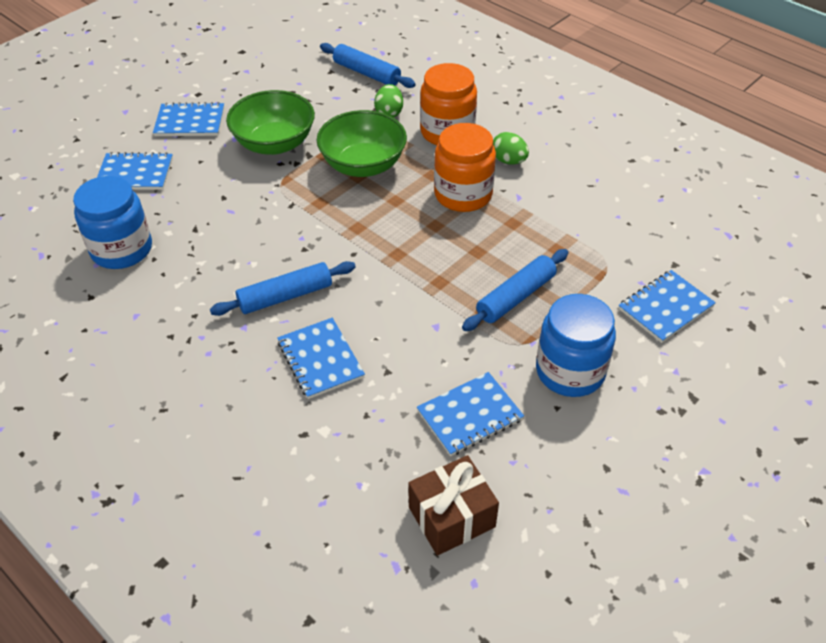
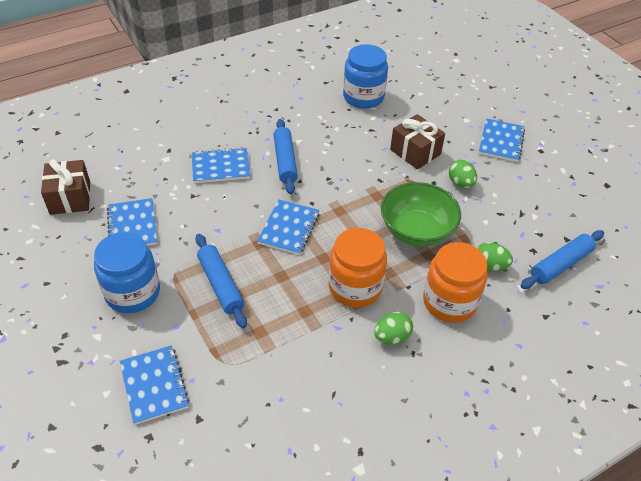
camera: 105 degrees right, 0 degrees up
blue notebook [97,152,173,190] -> blue notebook moved to [257,200,319,255]
green bowl [226,90,315,155] -> green egg [449,160,477,188]
none -> brown gift [390,114,445,169]

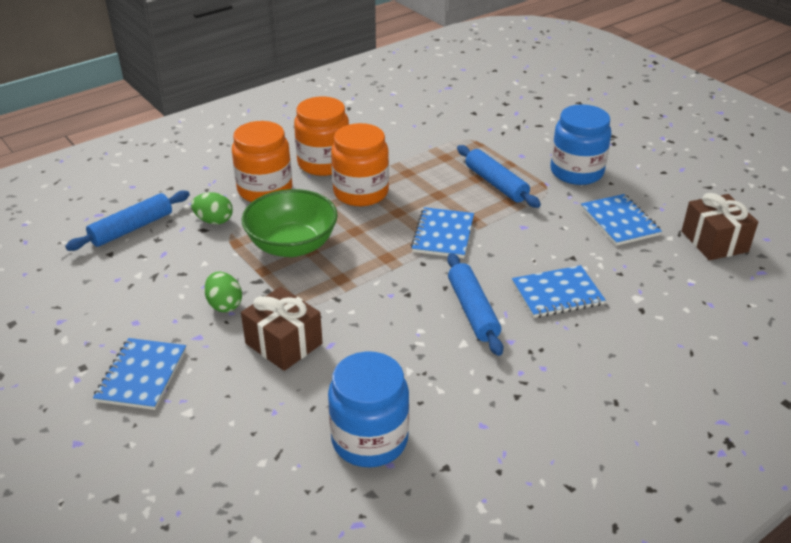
camera: 175 degrees right, 10 degrees down
blue notebook [120,345,189,425] -> none
green egg [374,312,413,344] -> orange jar [294,96,349,176]

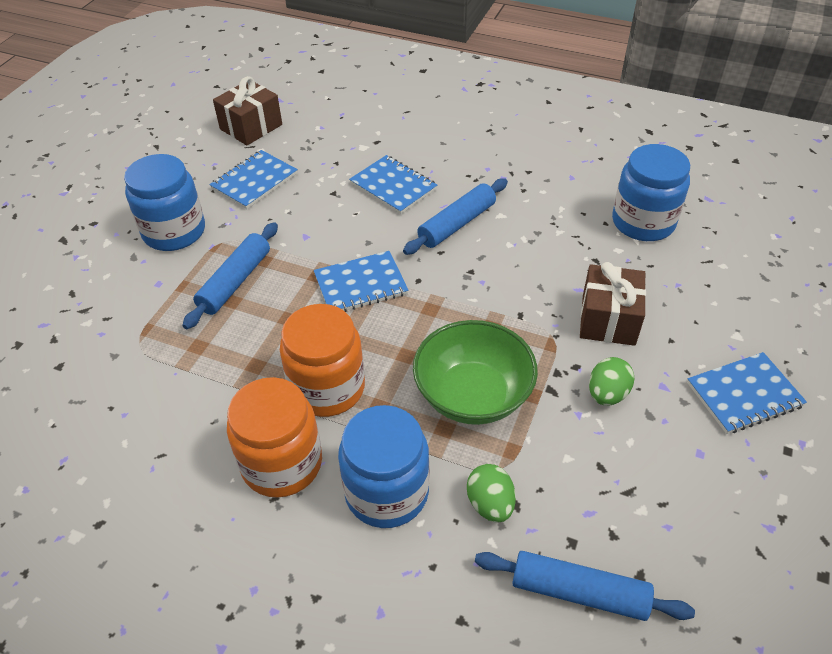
camera: 120 degrees left, 10 degrees up
orange jar [232,121,292,202] -> blue jar [338,405,429,528]

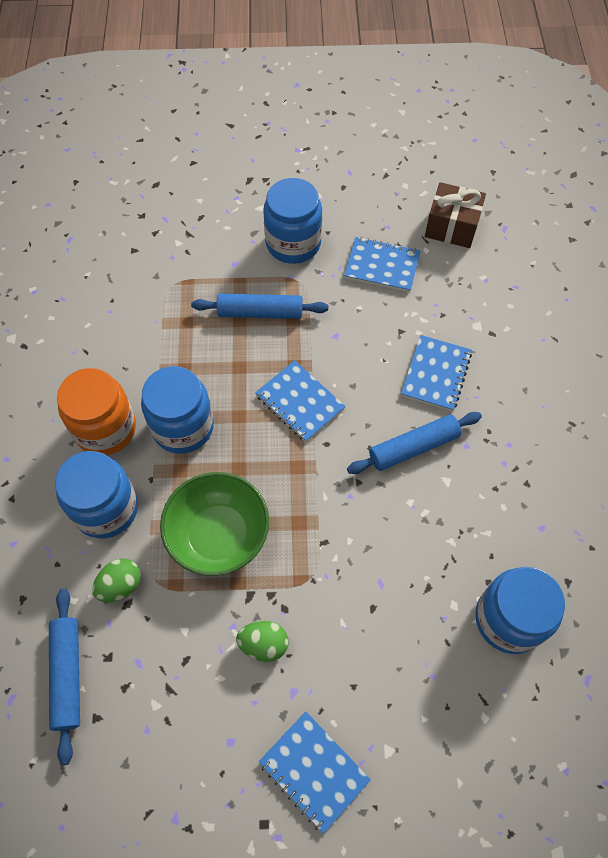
camera: 65 degrees right, 15 degrees up
orange jar [280,304,365,417] -> blue jar [141,366,214,454]
blue rolling pin [403,178,508,255] -> blue rolling pin turned 45 degrees counterclockwise [347,412,482,474]
brown gift [580,262,646,346] -> none

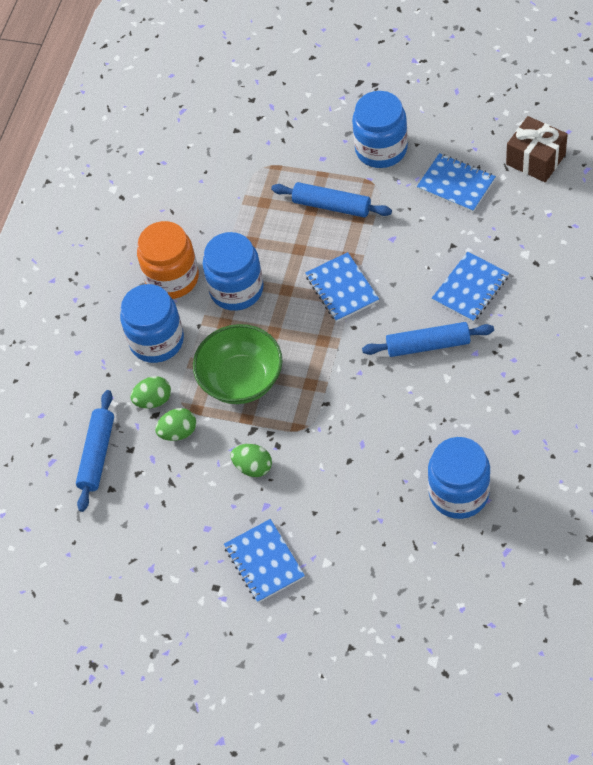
camera: 25 degrees right, 5 degrees down
none -> green egg [155,408,196,441]

